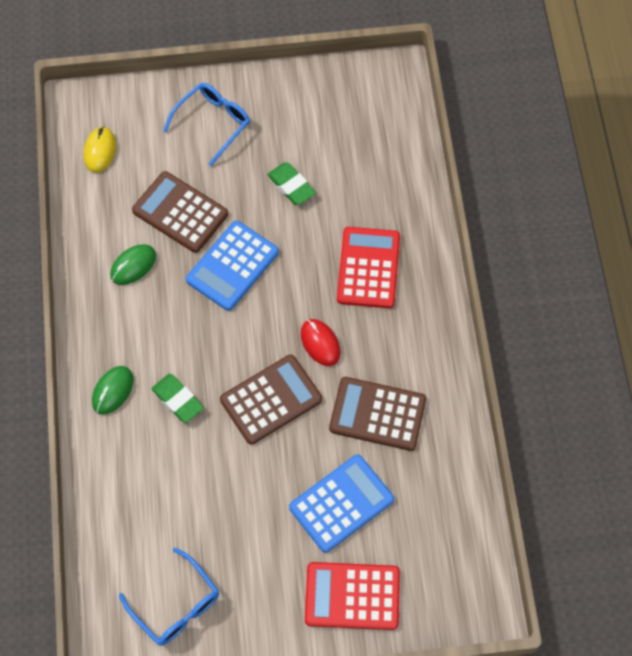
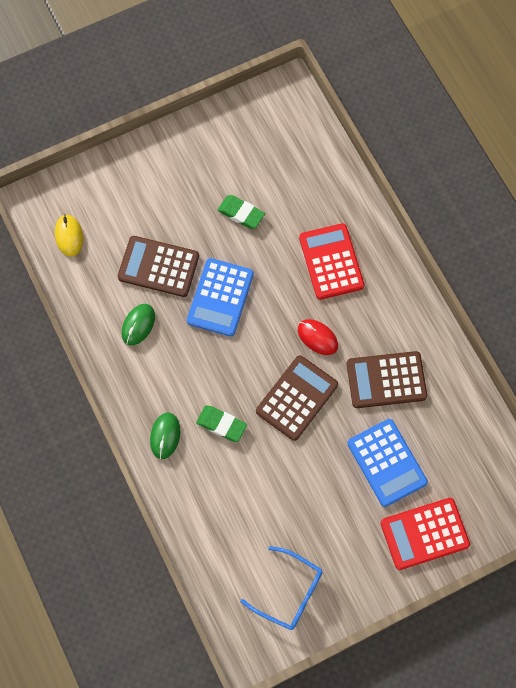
camera: 20 degrees left, 5 degrees up
blue glasses [163,83,250,166] -> none
blue calculator [289,454,394,553] -> blue calculator turned 120 degrees clockwise [347,419,428,507]

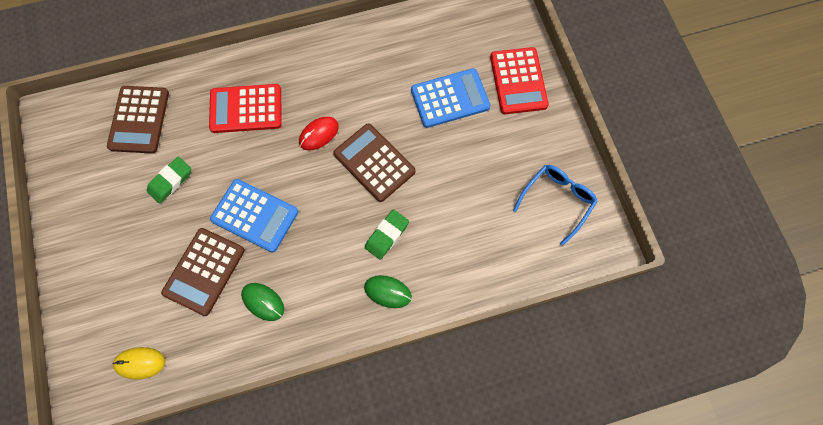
camera: 80 degrees left, 0 degrees up
brown calculator [347,351,427,408] -> brown calculator moved to [107,86,169,154]

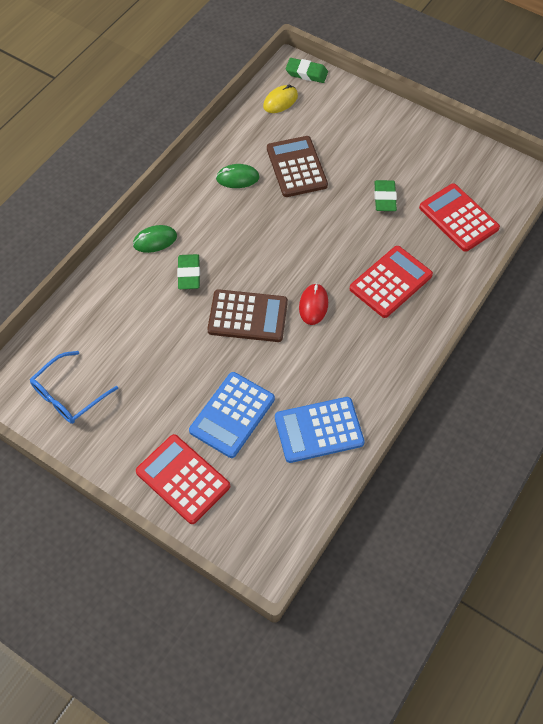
camera: 140 degrees right, 10 degrees down
brown calculator [107,86,169,154] -> red calculator [419,183,500,252]
blue calculator [210,179,298,253] -> blue calculator moved to [275,397,365,463]
blue glasses [513,165,598,246] -> blue glasses turned 45 degrees clockwise [30,351,118,424]
none -> green eraser [286,58,328,83]

